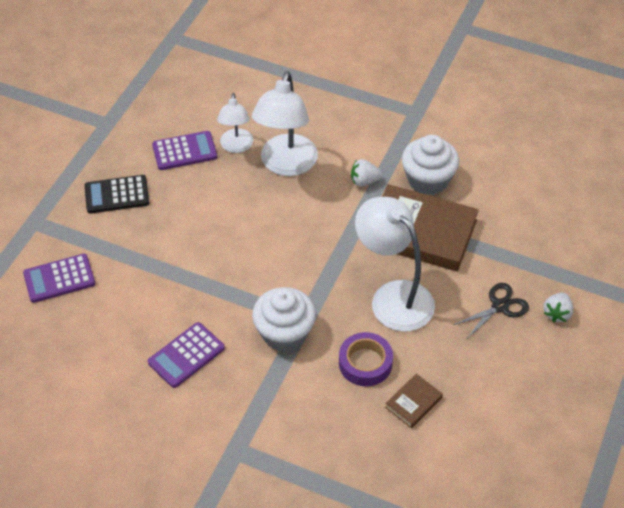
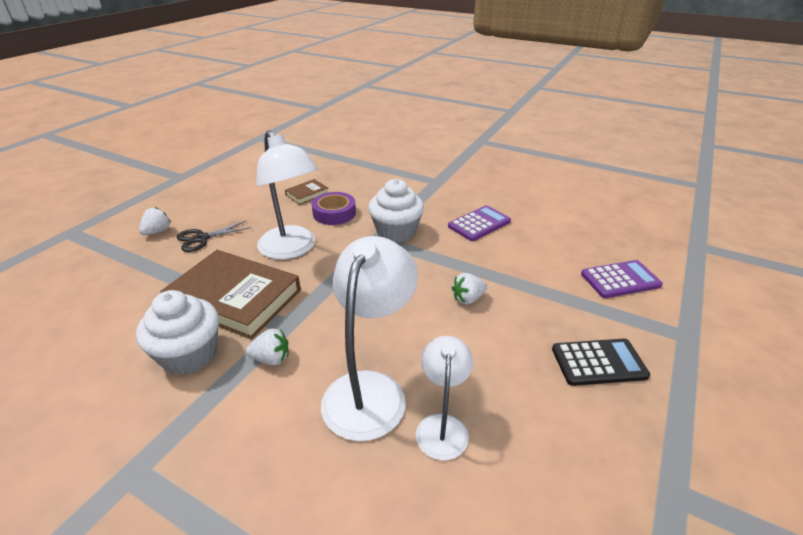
camera: 175 degrees left, 15 degrees down
purple calculator [152,131,217,170] -> none
none -> white strawberry [452,273,487,305]

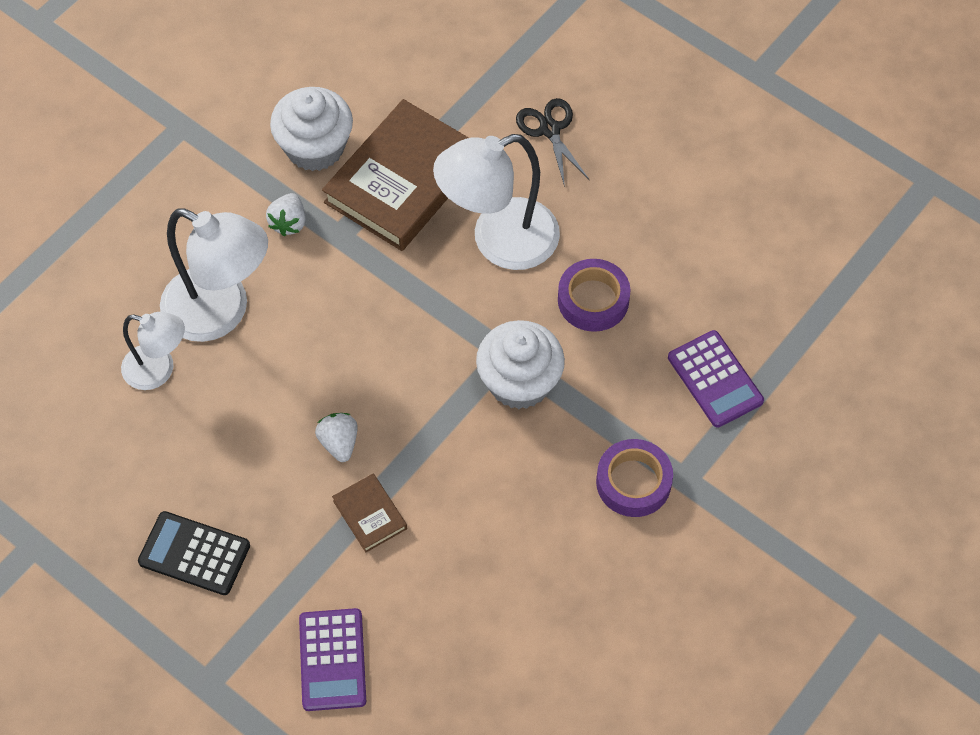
camera: 100 degrees right, 25 degrees up
white strawberry [139,207,171,235] -> none
brown book [285,179,328,205] -> brown book moved to [332,474,407,553]
purple calculator [448,205,511,241] -> purple calculator moved to [668,330,764,428]
black calculator [552,339,650,386] -> black calculator turned 105 degrees clockwise [138,511,250,595]
none -> purple tape [596,439,673,517]

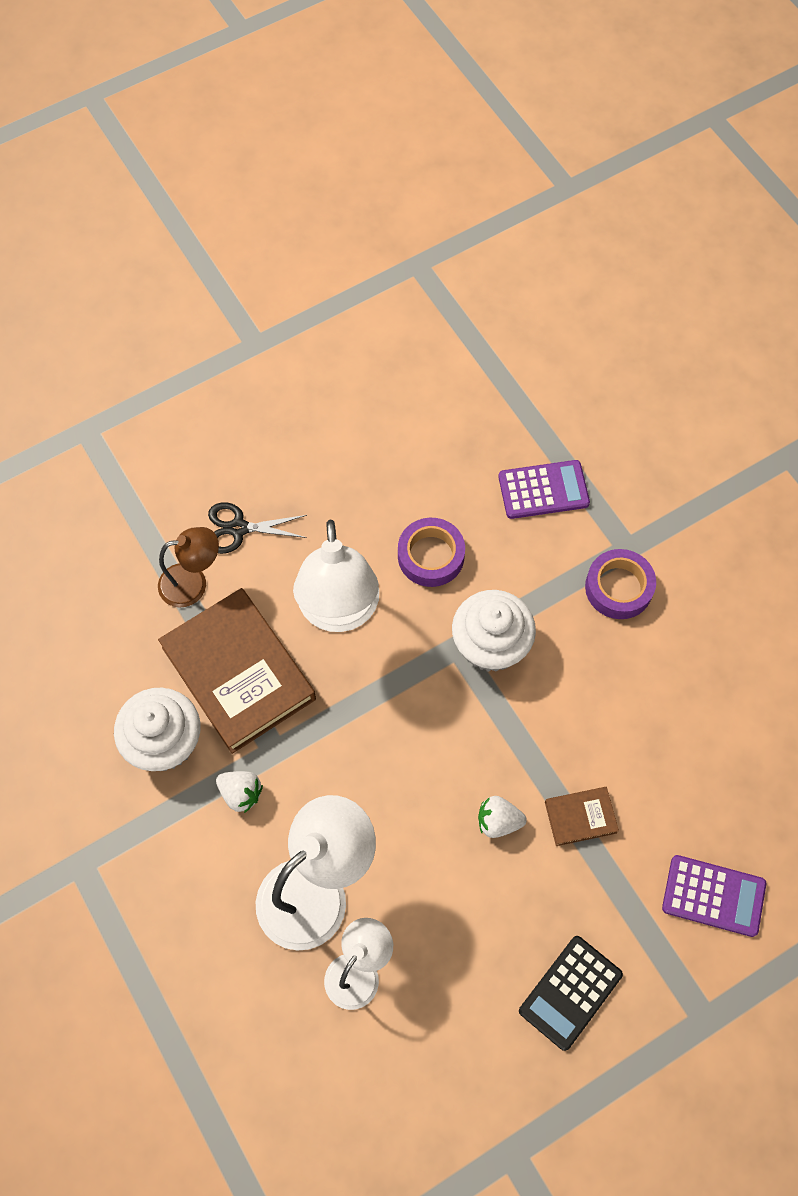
camera: 70 degrees left, 5 degrees up
none -> brown lamp [158,527,219,607]

